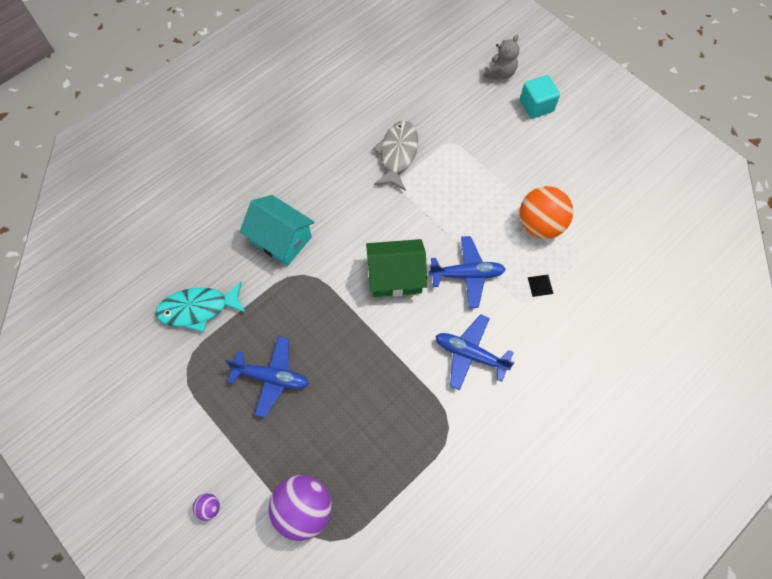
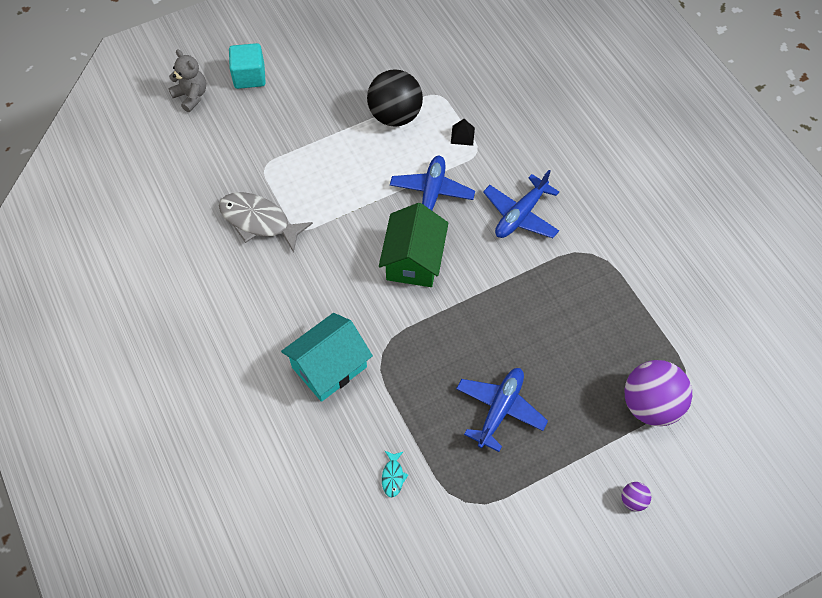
camera: 75 degrees left, 5 degrees down
turquoise fish [155,281,246,332] -> turquoise fish [382,451,408,498], size x0.44
orange ball [519,186,573,239] -> black ball [367,69,423,127]

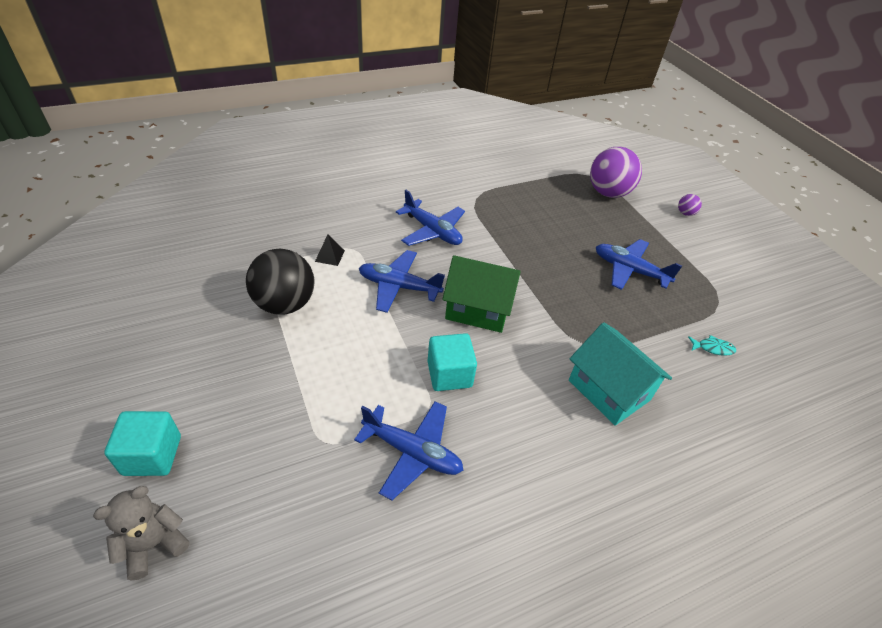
camera: 90 degrees left, 15 degrees down
grey fish [219,192,313,253] -> blue plane [354,401,463,500]
none -> turquoise cube [428,333,477,391]

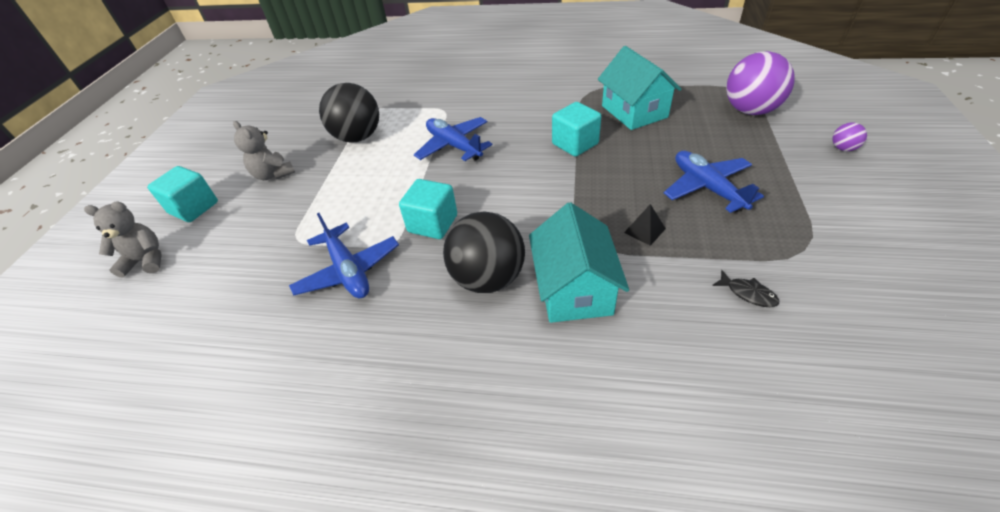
camera: 40 degrees right, 0 degrees up
black pyramid [315,235,345,266] -> black pyramid moved to [624,204,666,246]
blue plane [396,190,465,246] -> none
green house [442,255,521,333] -> none
turquoise fish [688,335,736,356] -> black fish [712,270,779,307]
none -> grey teddy bear [233,121,295,180]
none -> black ball [443,211,525,293]
none -> turquoise cube [552,102,601,157]
none -> turquoise house [598,46,681,130]

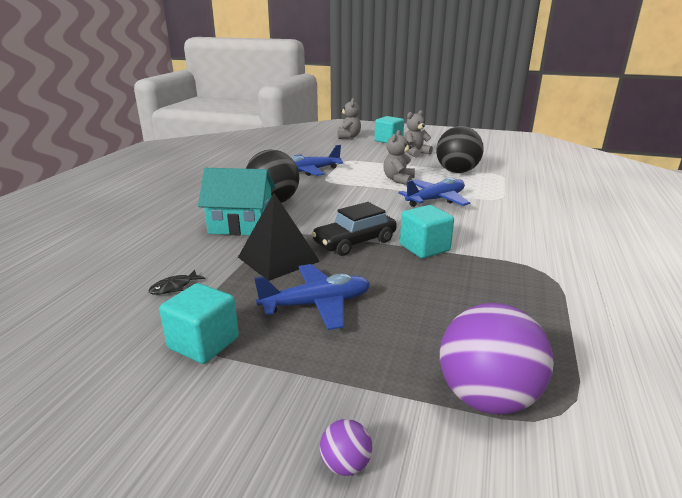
camera: 95 degrees right, 20 degrees down
turquoise cube [399,179,457,239] -> turquoise cube moved to [159,283,239,364]
turquoise house [598,46,681,130] -> none
black pyramid [624,204,666,246] -> black pyramid [238,193,320,281], size x2.15
none -> black car [311,202,397,256]
none -> grey teddy bear [383,130,415,185]

